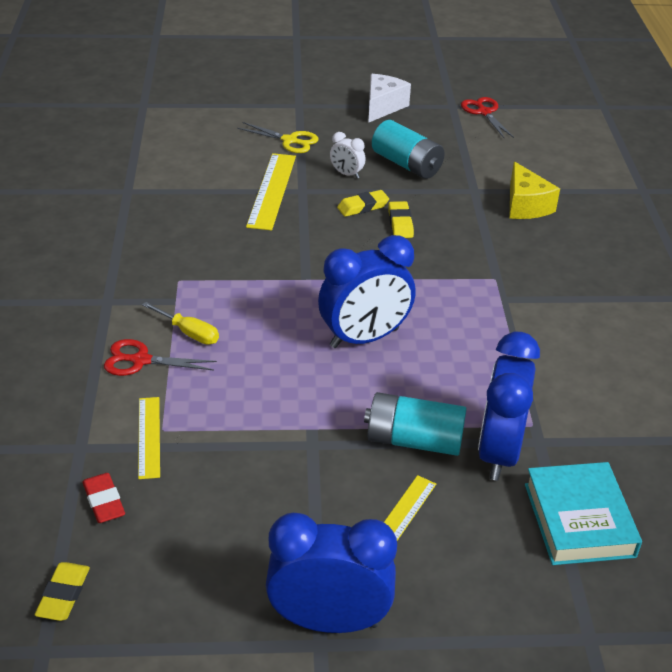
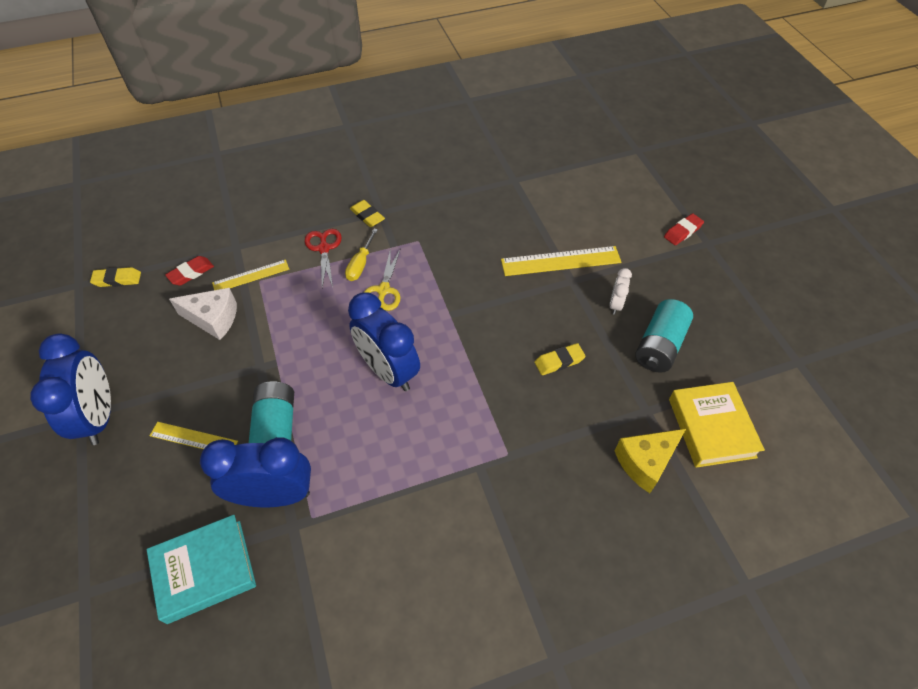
camera: 75 degrees right, 15 degrees up
yellow scissors [237,122,319,153] -> yellow scissors moved to [364,248,401,311]
yellow eraser [337,190,389,217] -> yellow eraser moved to [350,200,385,227]
white cheese [368,74,411,123] -> white cheese moved to [169,288,237,340]
red scissors [461,97,514,138] -> none
none -> red eraser [664,213,704,245]
none -> yellow book [669,382,765,468]

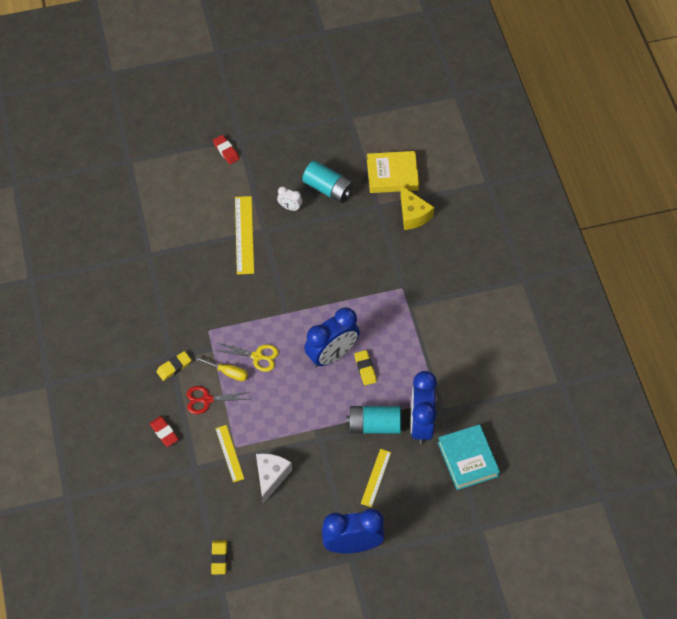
camera: 85 degrees left, 5 degrees up
red eraser [165,256,214,285] -> red eraser moved to [149,416,179,447]
yellow eraser [535,343,586,375] -> yellow eraser moved to [355,350,377,385]

